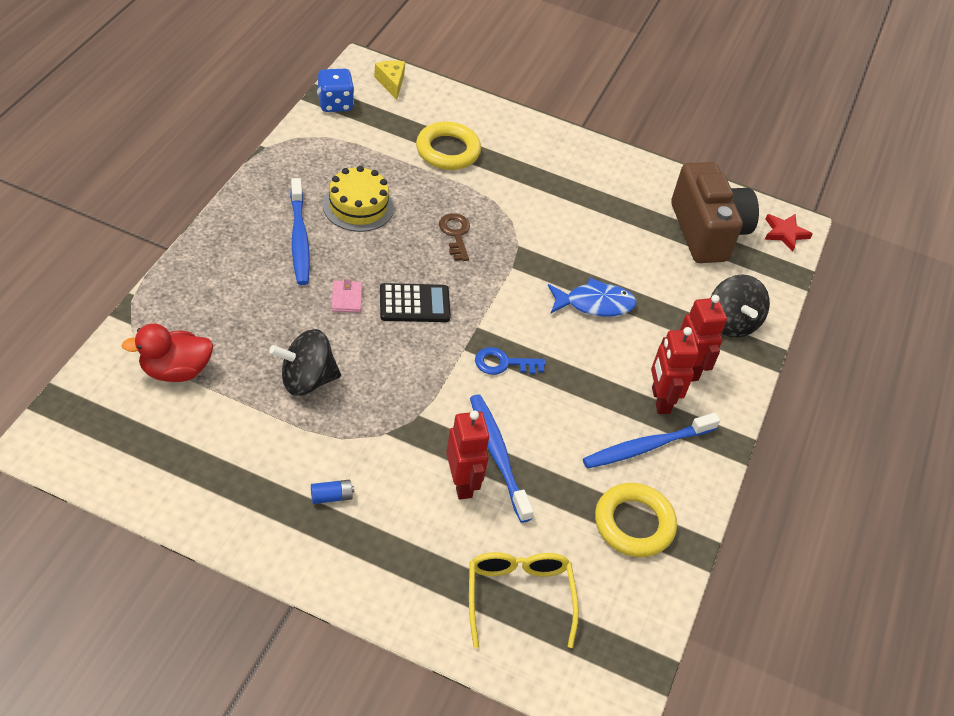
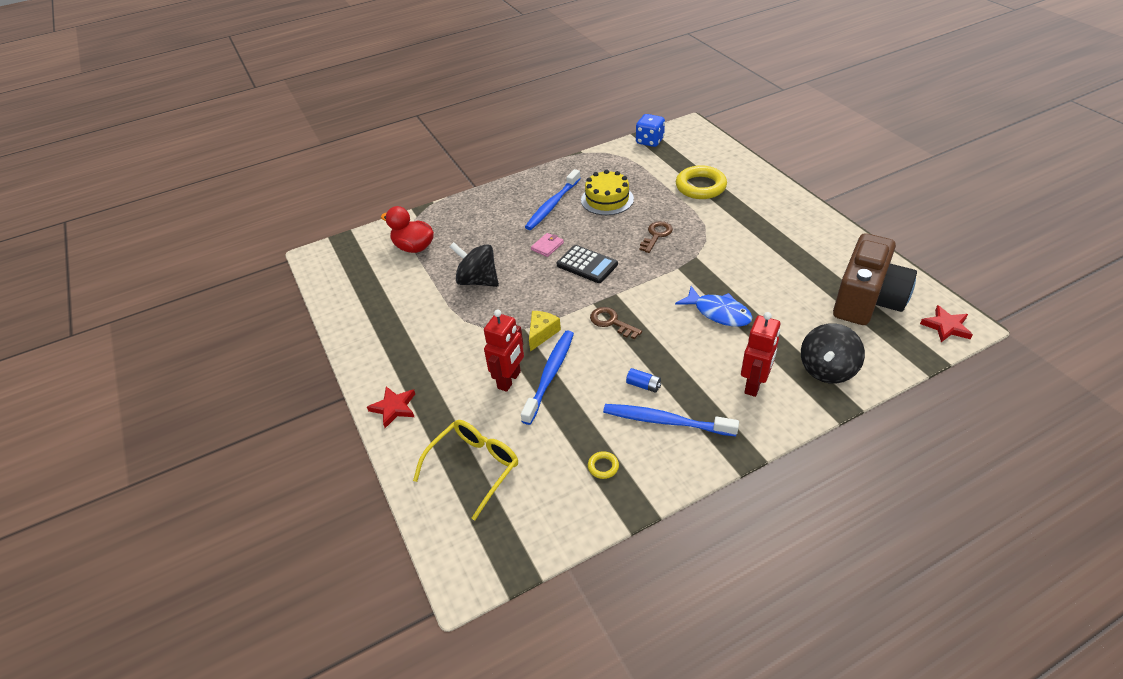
camera: 50 degrees right, 5 degrees down
blue battery [311,480,354,504] -> blue battery moved to [626,368,661,393]
yellow cheese [374,60,405,100] -> yellow cheese moved to [529,311,561,352]
blue key [475,347,545,375] -> brown key [590,307,642,339]
yellow ring [595,483,677,557] -> yellow ring [588,451,619,479], size x0.43
red robot [651,327,699,414] -> none
none -> red star [367,386,415,428]

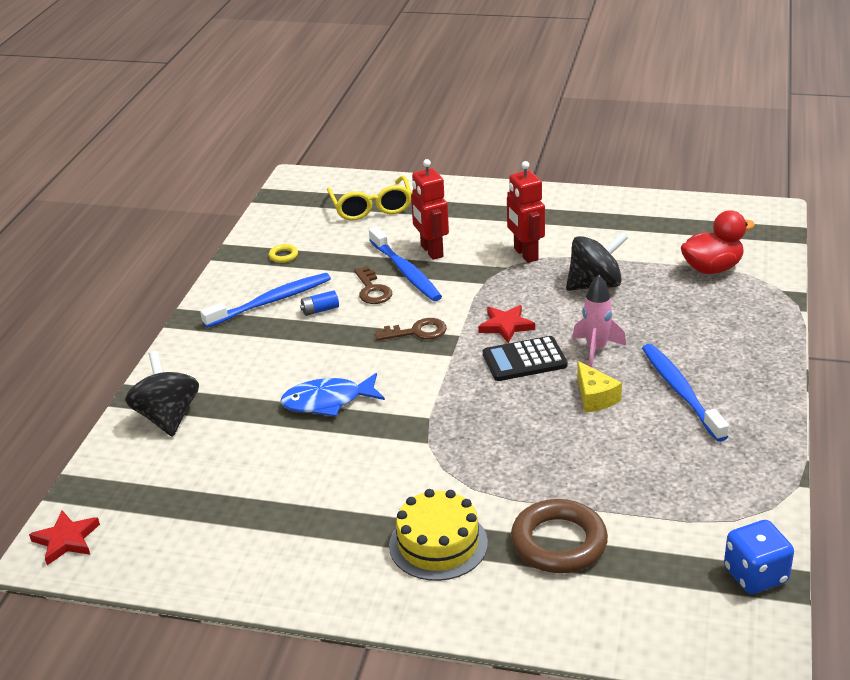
camera: 130 degrees right, 10 degrees down
red star [367,386,415,428] -> red star moved to [478,305,535,343]
yellow cheese [529,311,561,352] -> yellow cheese moved to [577,361,622,412]
pink wallet [531,233,564,257] -> pink rocket [572,275,626,367]
yellow cake [581,170,634,215] -> yellow cake moved to [389,489,488,581]
brown key [639,221,673,253] -> brown key moved to [354,266,392,304]
yellow ring [676,165,727,199] -> brown ring [511,499,608,573]
red robot [741,312,780,397] -> red robot moved to [507,161,545,263]
brown camera [833,233,917,325] -> none

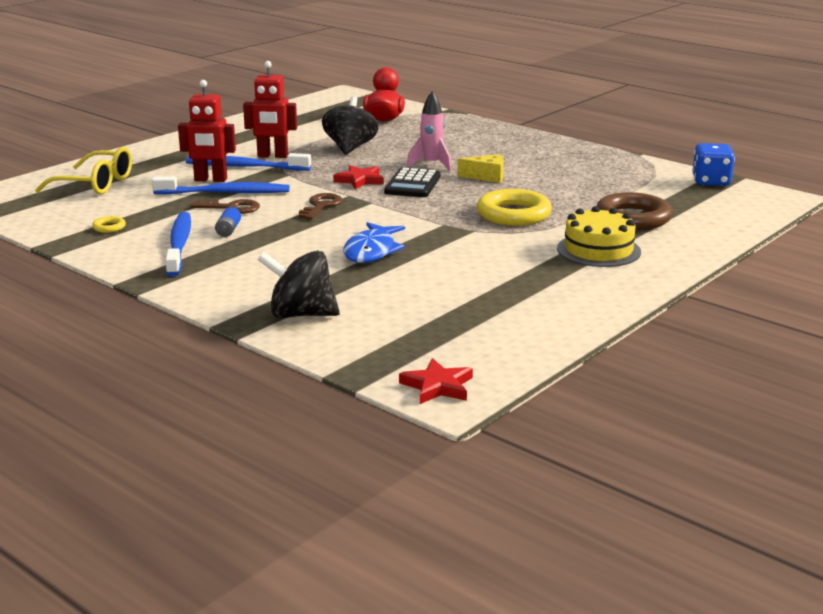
camera: 65 degrees left, 10 degrees down
blue toothbrush [642,344,729,442] -> blue toothbrush moved to [186,153,311,171]
none -> yellow ring [477,189,552,226]

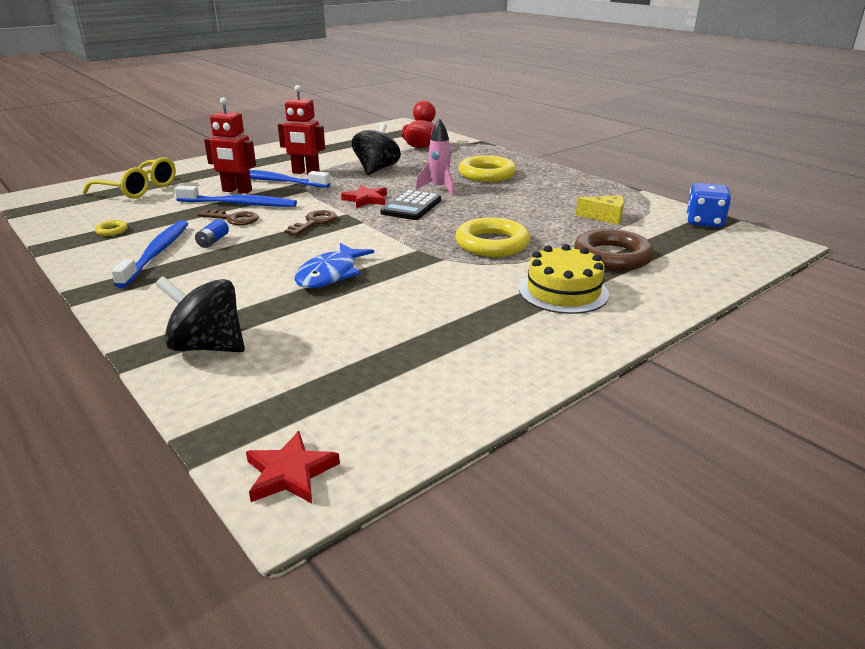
camera: 10 degrees right, 5 degrees up
yellow cheese [457,154,504,183] -> yellow cheese moved to [576,195,624,225]
none -> yellow ring [458,155,516,182]

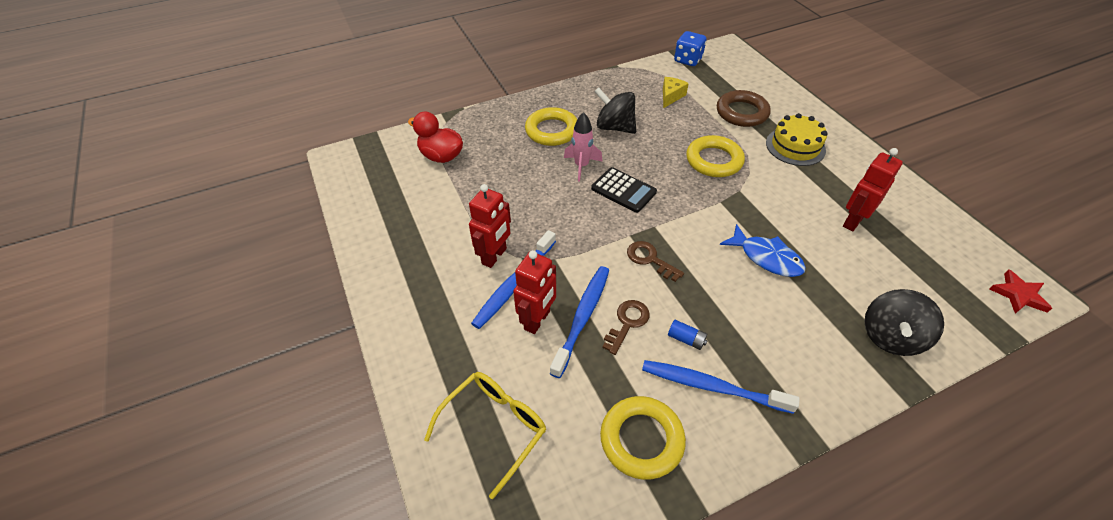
camera: 75 degrees left, 20 degrees up
yellow ring [95,220,128,236] -> yellow ring [600,396,686,480], size x2.34
red star [341,185,387,208] -> none
black spinning top [352,123,401,175] -> black spinning top moved to [594,87,636,134]
none -> red robot [843,148,903,231]

